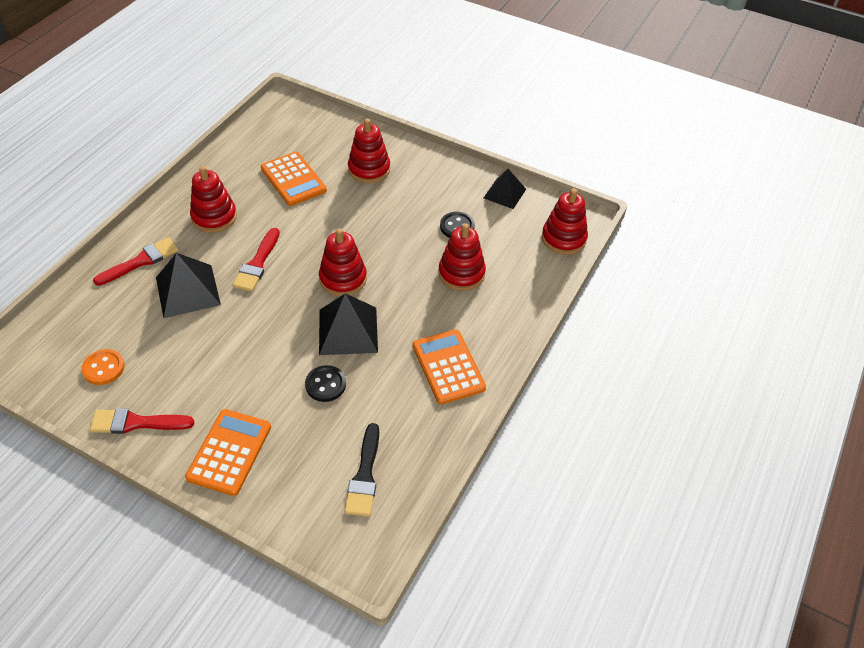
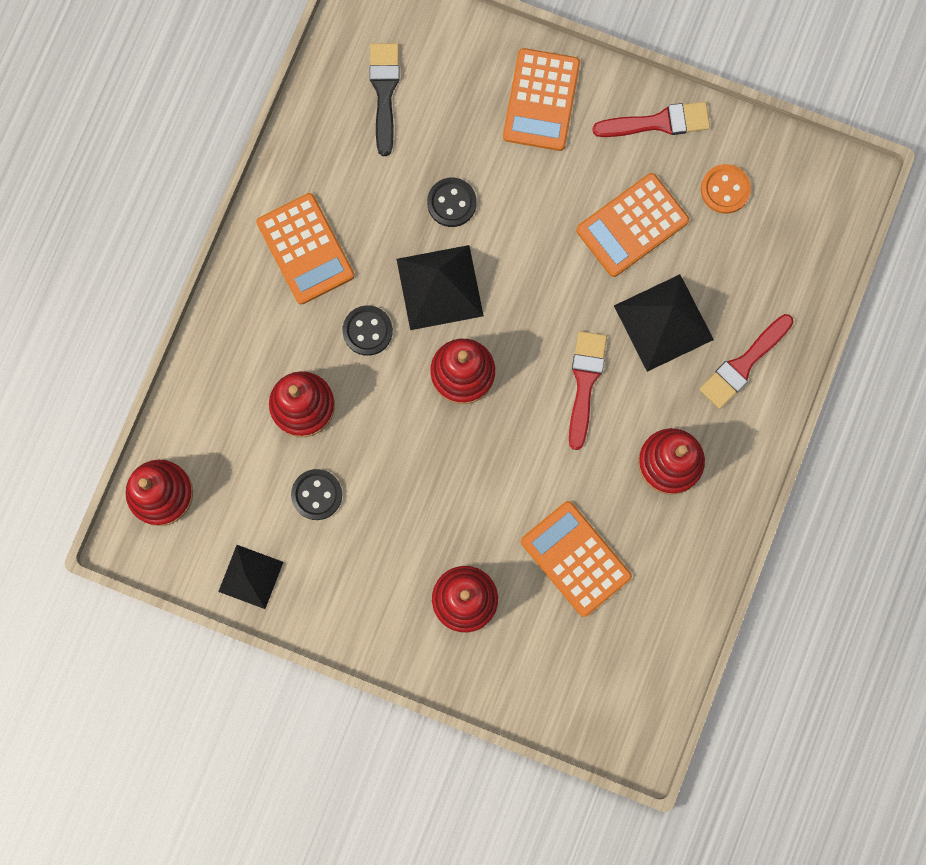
camera: 175 degrees right, 30 degrees up
none -> black button [342,305,393,356]
none -> orange calculator [576,173,689,277]

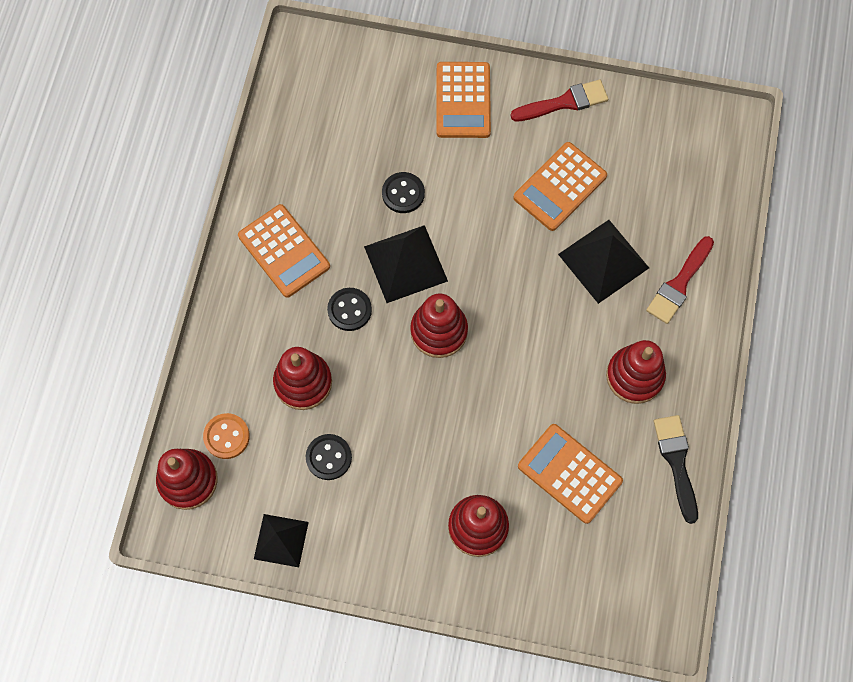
camera: 10 degrees left, 10 degrees down
black brush [369,43,400,156] -> black brush moved to [654,415,698,524]
red brush [569,331,607,450] -> none
orange button [701,164,751,214] -> orange button moved to [203,413,250,459]

